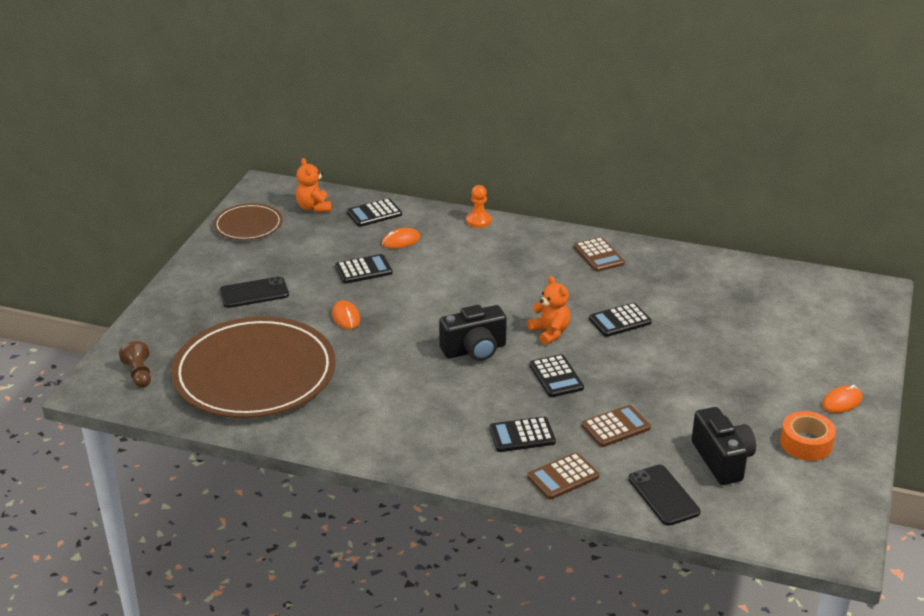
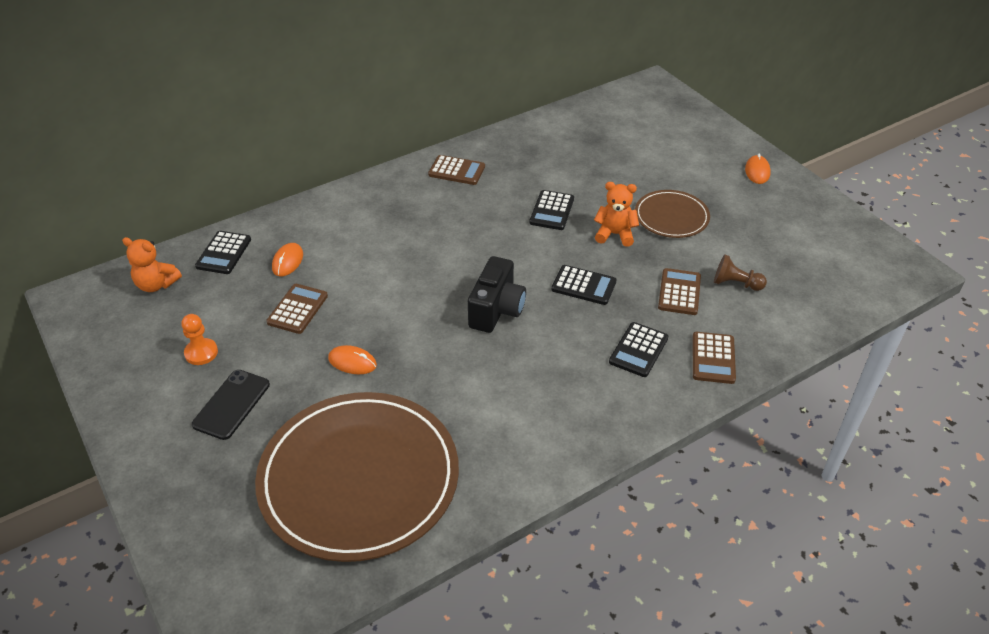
camera: 50 degrees left, 10 degrees up
brown pawn [119,341,151,388] -> brown pawn moved to [714,254,767,291]
brown plate [214,203,283,240] -> brown plate moved to [635,190,710,238]
black calculator [335,254,392,284] -> brown calculator [266,284,328,334]
orange pawn [466,185,492,228] -> orange pawn moved to [181,314,218,365]
orange teddy bear [528,276,570,345] -> orange teddy bear moved to [594,182,639,247]
black phone [628,465,701,526] -> none
black camera [692,407,756,485] -> none
orange tape [780,411,836,461] -> none

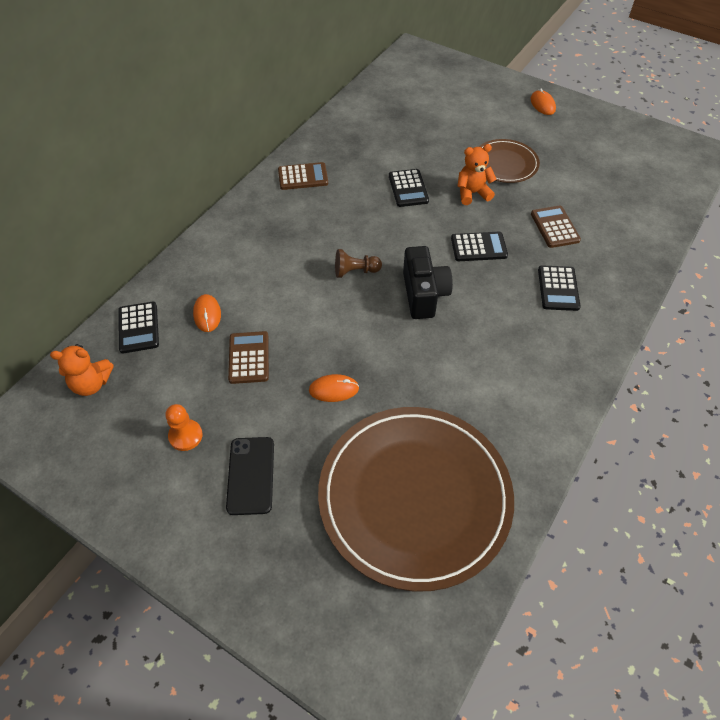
camera: 25 degrees left, 10 degrees up
brown calculator [693,332,736,384] -> none
brown pawn [714,254,767,291] -> brown pawn moved to [335,249,382,278]

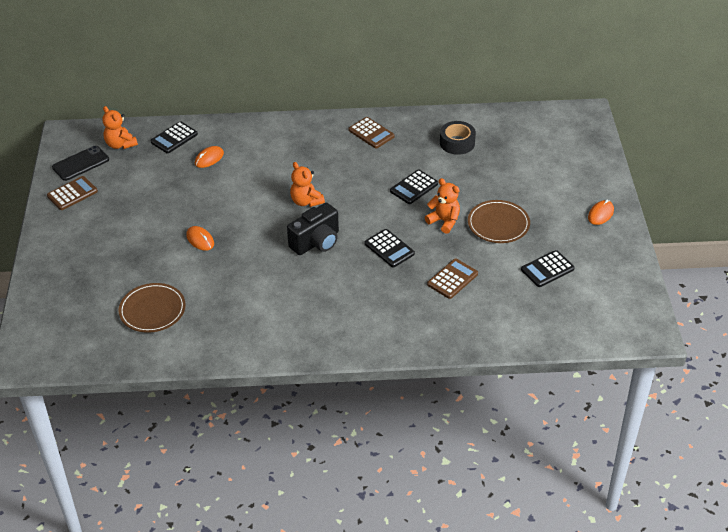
camera: 55 degrees right, 10 degrees down
orange pawn [165,404,203,451] -> none
black phone [226,437,274,515] -> black phone moved to [52,146,109,181]
brown calculator [228,331,269,384] -> brown calculator moved to [47,176,98,210]
brown plate [318,407,514,591] -> brown plate [119,283,186,333], size x0.49
brown pawn [335,249,382,278] -> orange teddy bear [290,162,325,207]
black calculator [538,265,581,311] -> black calculator moved to [521,250,575,287]
none -> black tape [440,121,476,155]

